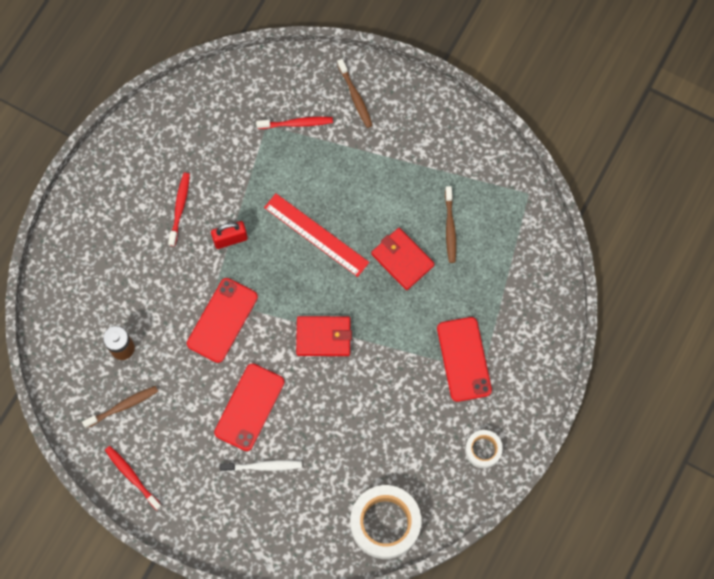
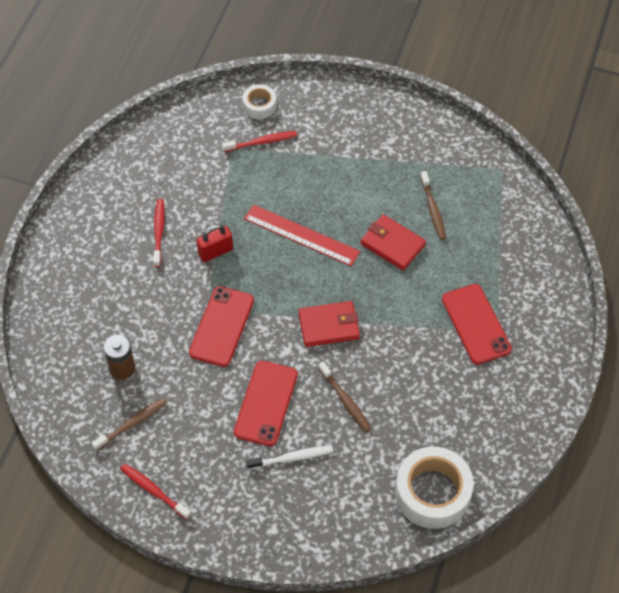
camera: 10 degrees left, 15 degrees down
brown toothbrush [337,59,373,128] -> brown toothbrush moved to [318,362,371,432]
white tape [465,430,503,468] -> white tape moved to [243,84,276,119]

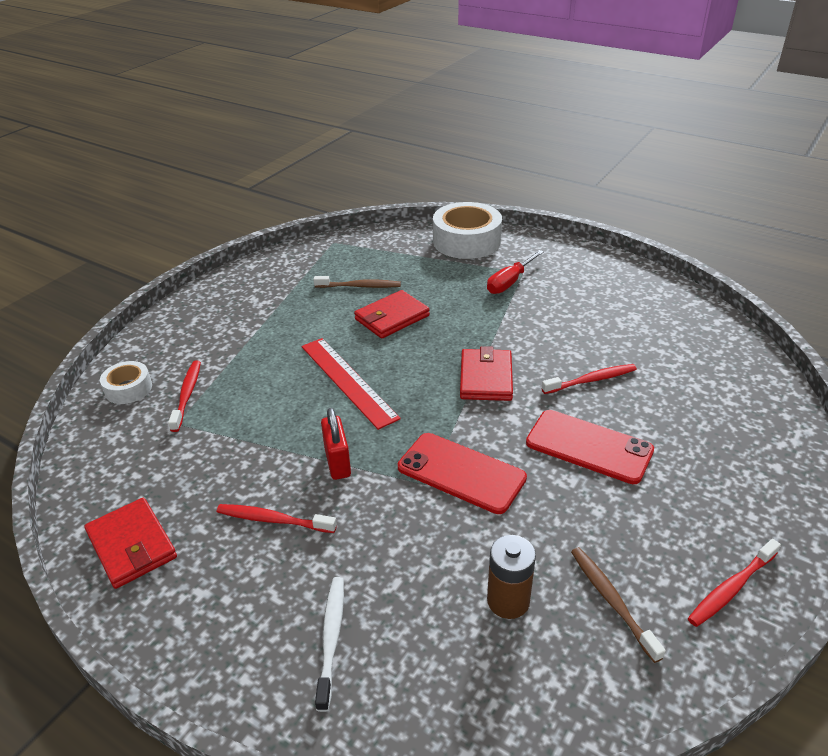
camera: 75 degrees left, 20 degrees down
red ruler [244,205,360,266] -> red ruler turned 75 degrees counterclockwise [302,338,401,430]
white toothbrush [246,446,333,469] -> white toothbrush moved to [315,577,344,712]
brown toothbrush [318,362,371,432] -> red toothbrush [541,364,637,394]
white tape [395,447,474,529] -> white tape moved to [433,202,502,259]
red phone [442,284,512,365] -> red screwdriver [487,250,544,294]
none -> red wallet [84,498,177,589]

